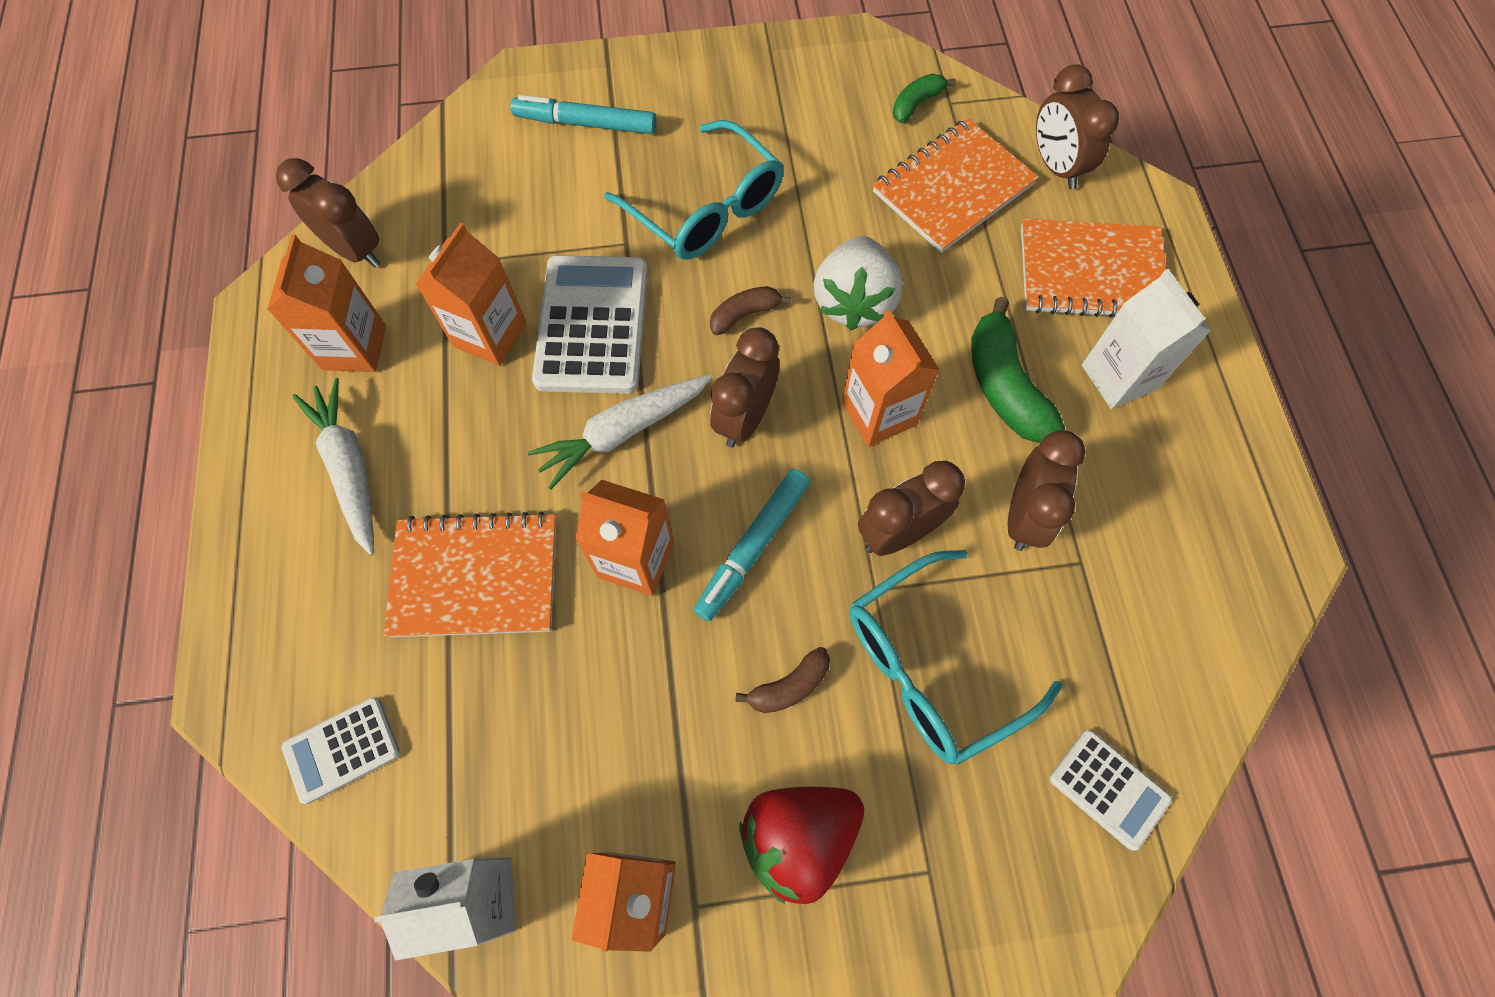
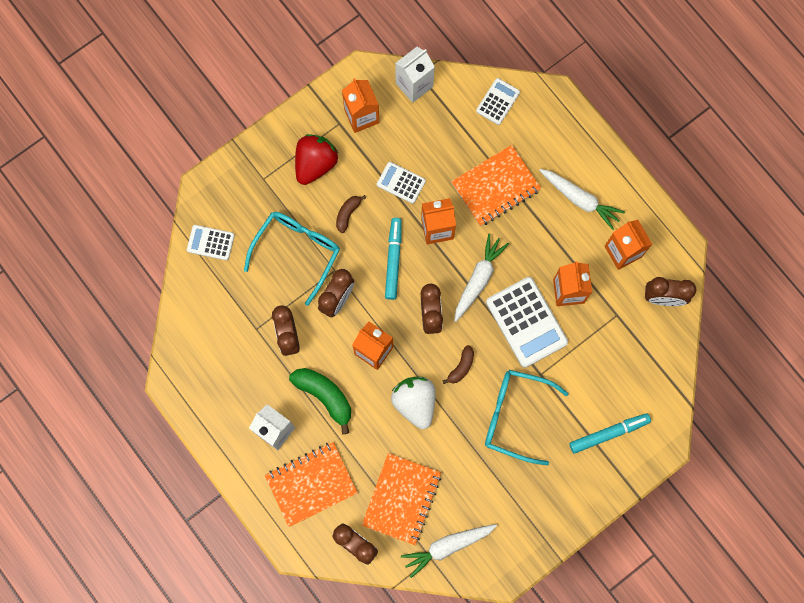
camera: 150 degrees right, 10 degrees up
green banana [893,74,956,123] -> white carrot [401,524,497,578]
none -> white calculator [377,162,426,204]

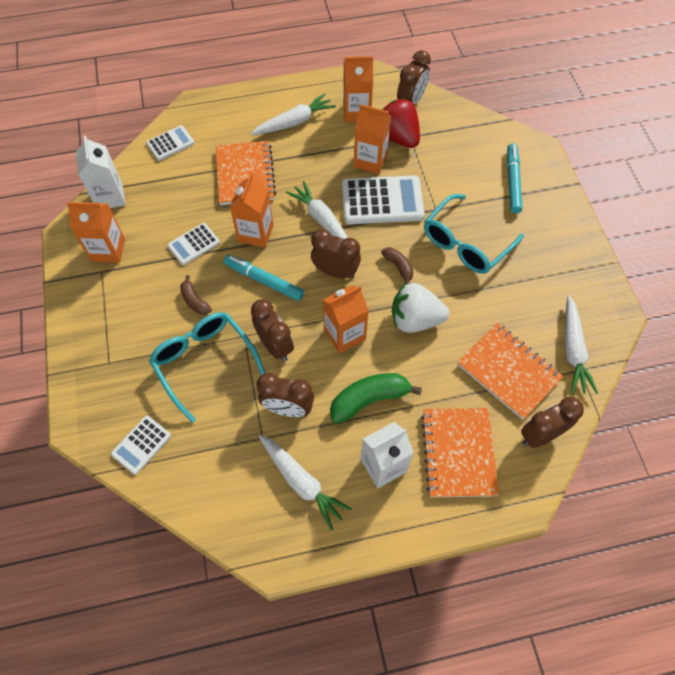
camera: 65 degrees left, 15 degrees down
red strawberry [295,134,338,185] -> red strawberry moved to [382,99,420,148]
white calculator [476,78,520,125] -> white calculator turned 90 degrees clockwise [146,125,195,161]
none -> white carrot [259,435,352,530]

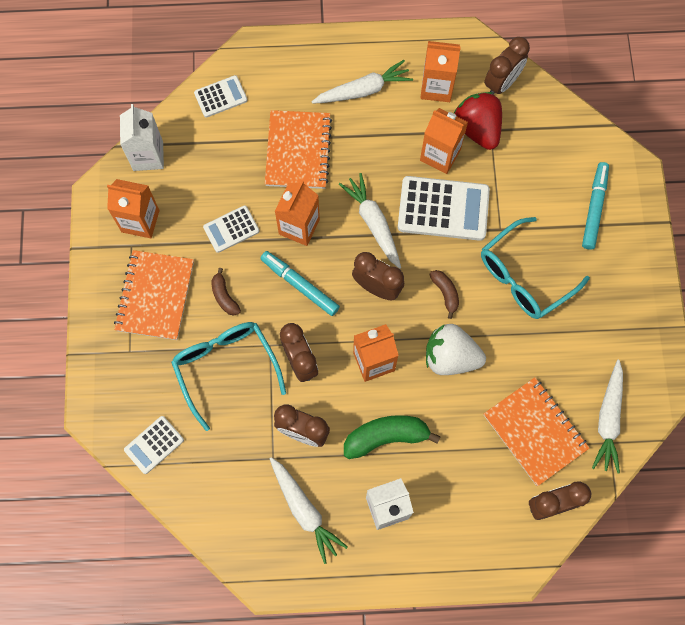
camera: 10 degrees right, 10 degrees up
orange notebook [421,408,499,498] -> orange notebook moved to [114,250,194,340]

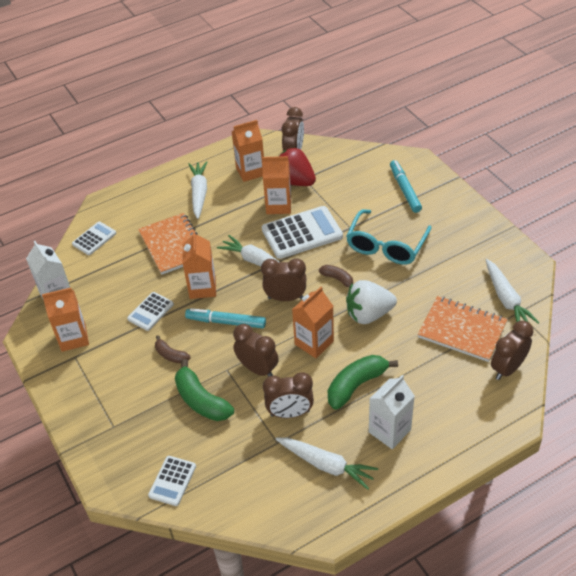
camera: 25 degrees left, 25 degrees down
orange notebook [114,250,194,340] -> none
turquoise glasses [171,322,286,431] -> green banana [175,359,234,421]
white carrot [312,60,413,104] -> white carrot turned 45 degrees counterclockwise [188,161,208,219]

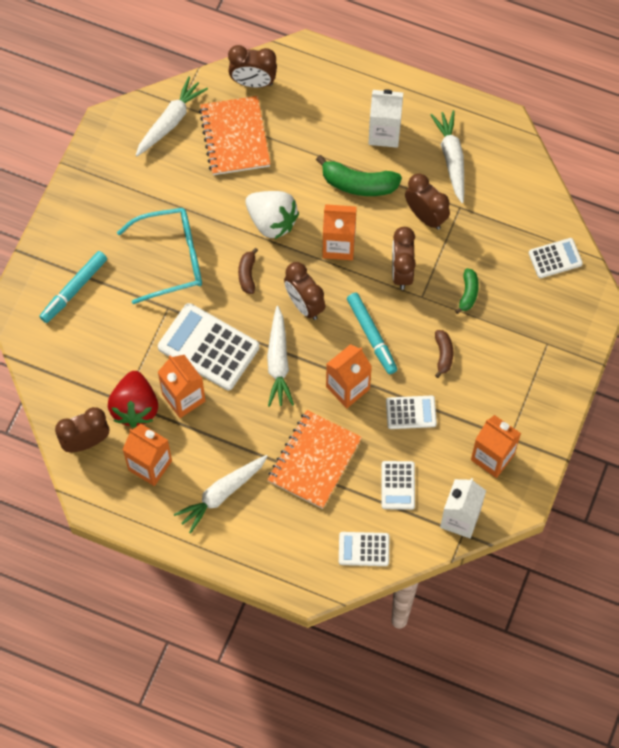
camera: 130 degrees left, 20 degrees up
green banana [175,359,234,421] -> green banana [455,268,479,314], size x0.56
none -> white calculator [382,461,415,510]

